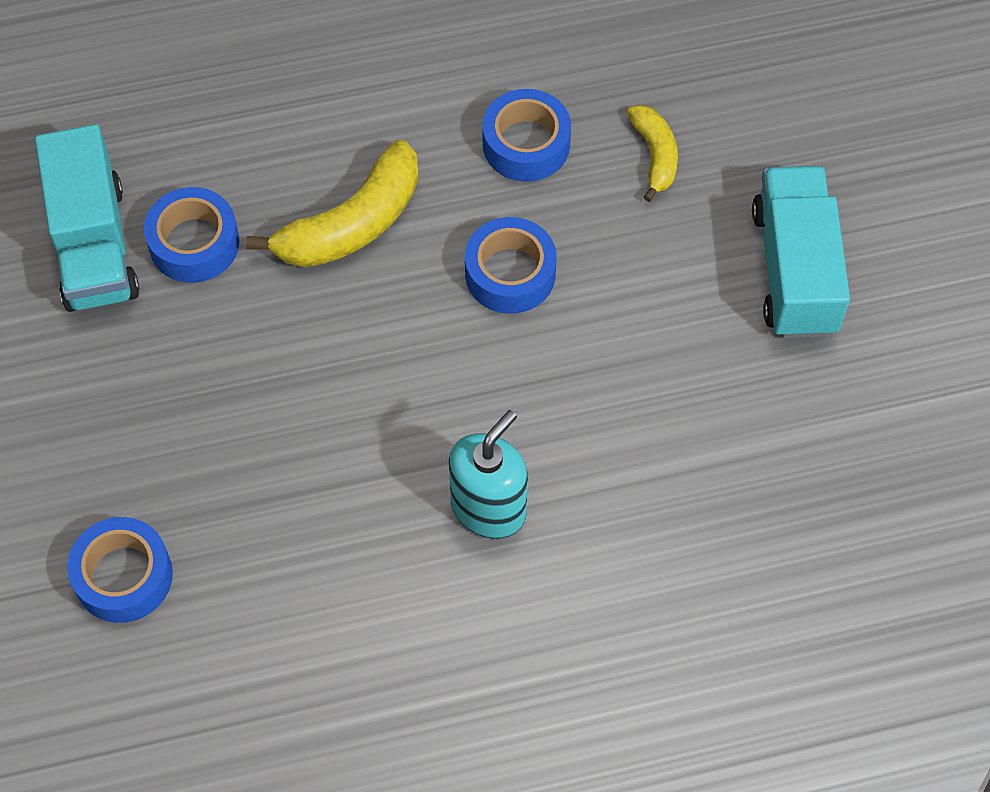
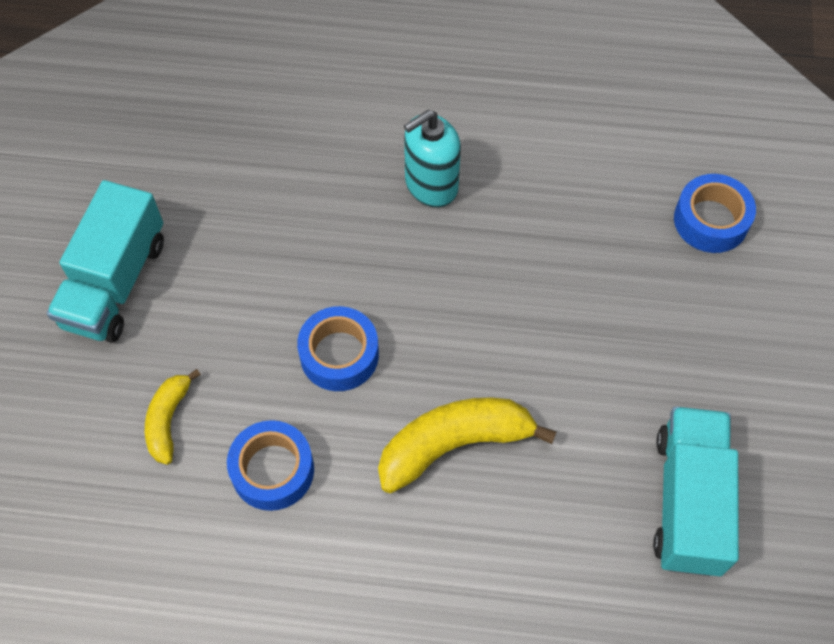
camera: 160 degrees left, 0 degrees up
blue tape [144,187,239,283] -> none

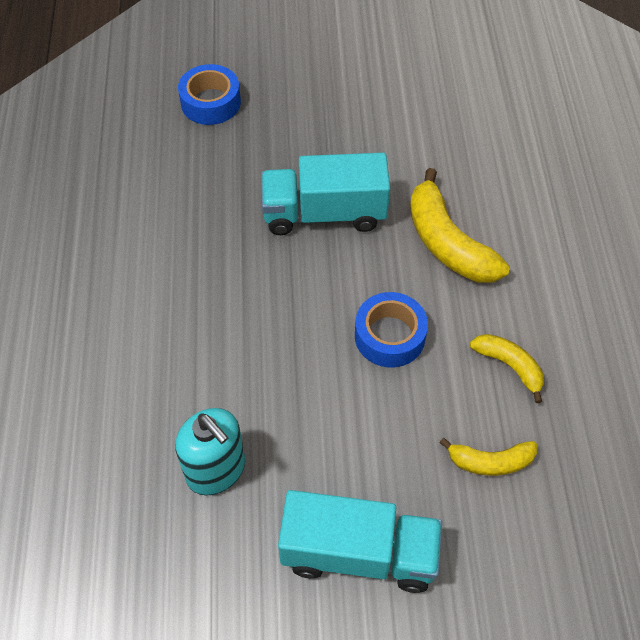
camera: 100 degrees left, 5 degrees down
blue tape [227,420,314,511] -> yellow banana [470,334,544,403]
turquoise soap dispenser [404,110,461,208] -> turquoise soap dispenser moved to [175,408,245,495]
turquoise truck [653,406,739,576] -> turquoise truck moved to [261,153,390,235]

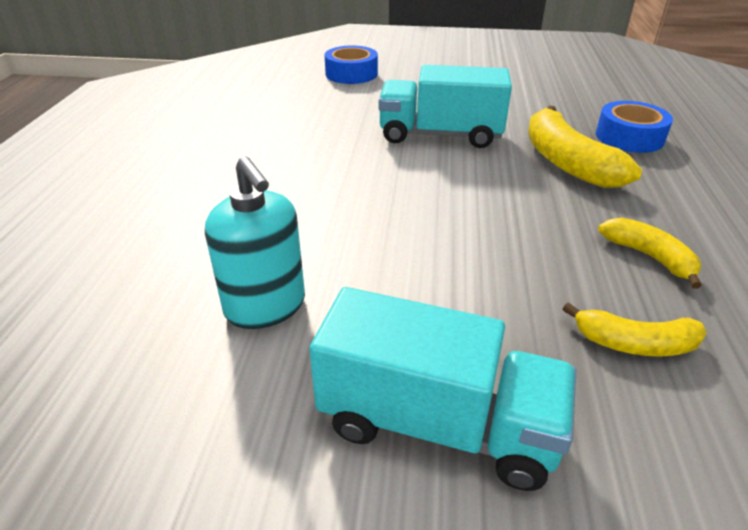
camera: 10 degrees right, 20 degrees down
blue tape [355,292,428,367] -> blue tape moved to [596,101,673,153]

